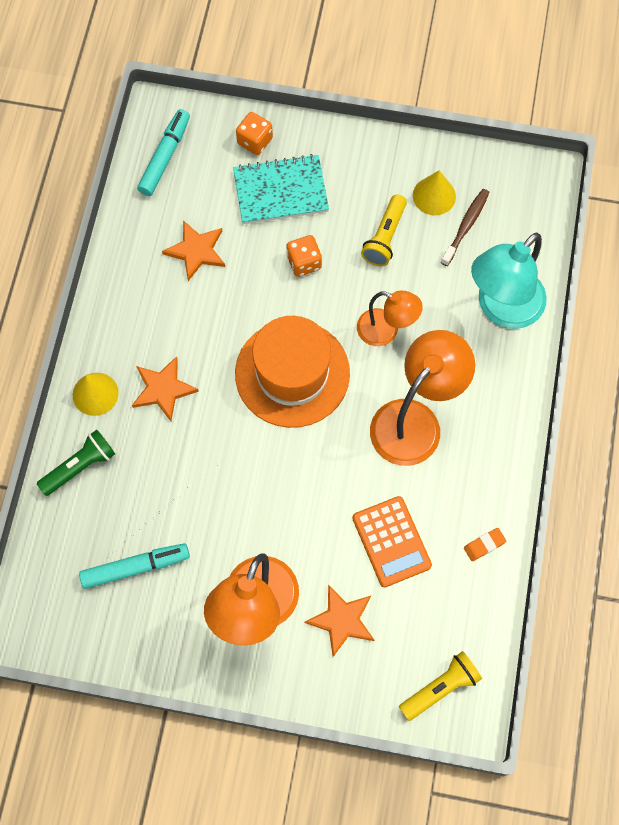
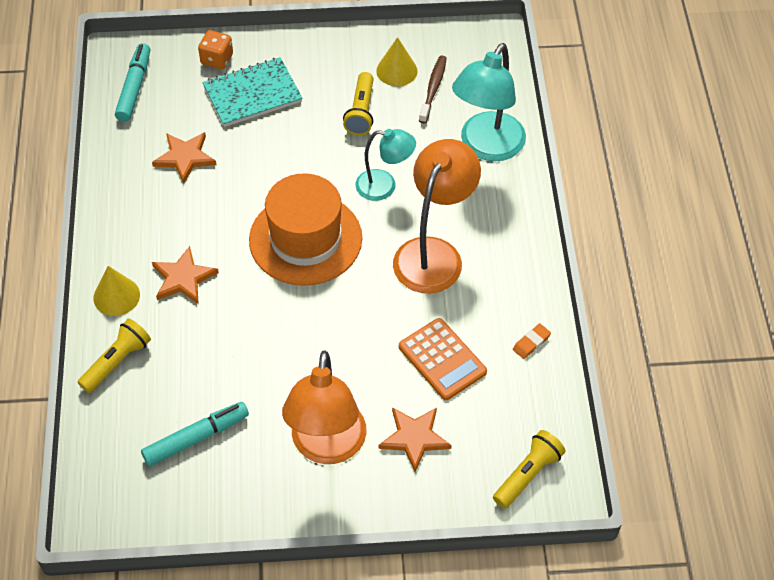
camera: 15 degrees left, 15 degrees down
green flashlight [37,430,115,496] -> yellow flashlight [77,318,151,393]
orange dice [286,235,322,277] -> none
orange lamp [357,291,423,346] -> turquoise lamp [355,129,416,201]

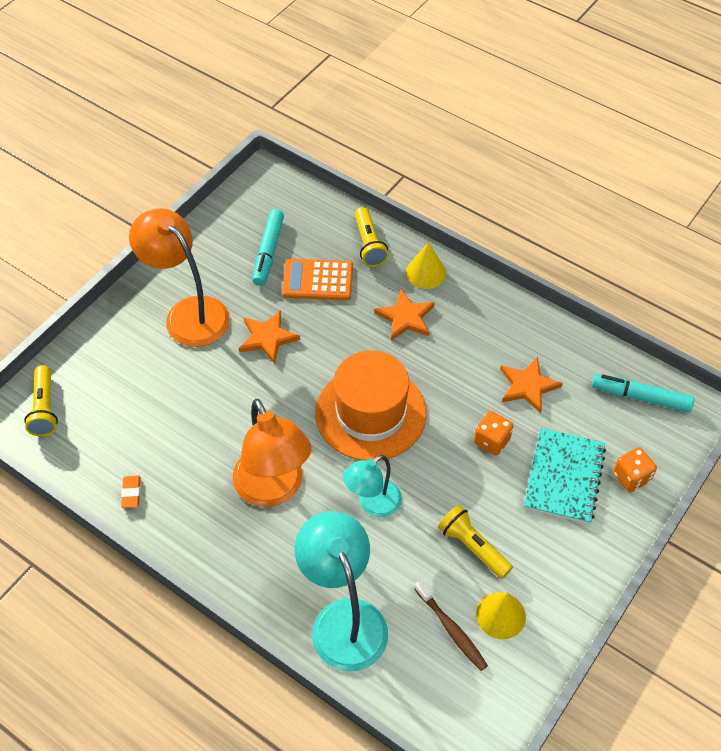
camera: 130 degrees right, 0 degrees up
turquoise marker [115,43,150,122] -> turquoise marker turned 150 degrees clockwise [592,374,694,412]
orange star [378,407,452,472] -> orange star moved to [239,310,300,364]
orange calculator [399,318,487,400] -> orange calculator moved to [282,259,353,300]
none -> orange dice [474,411,513,456]

